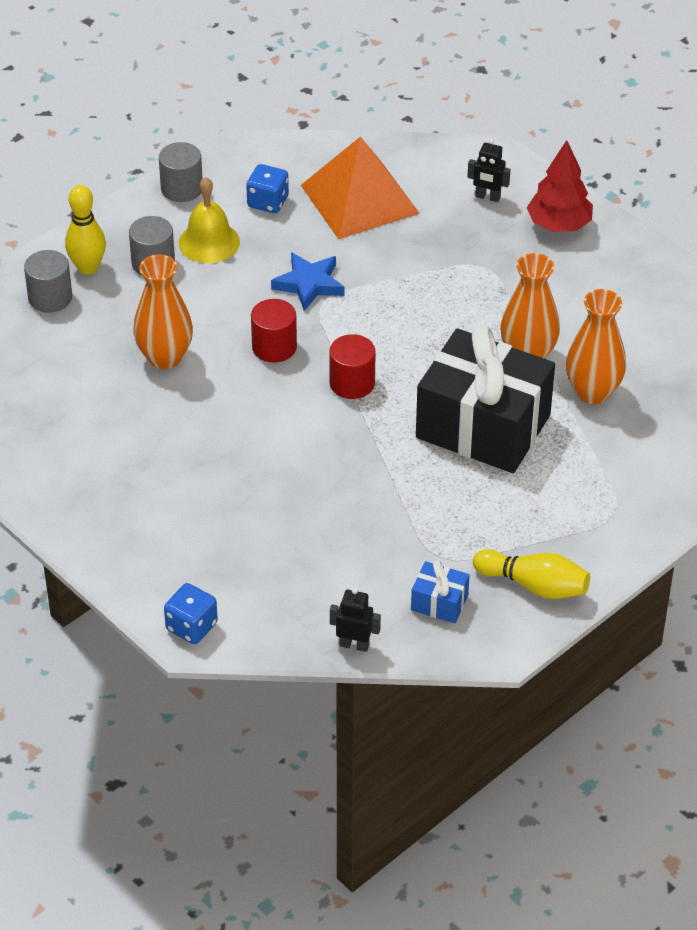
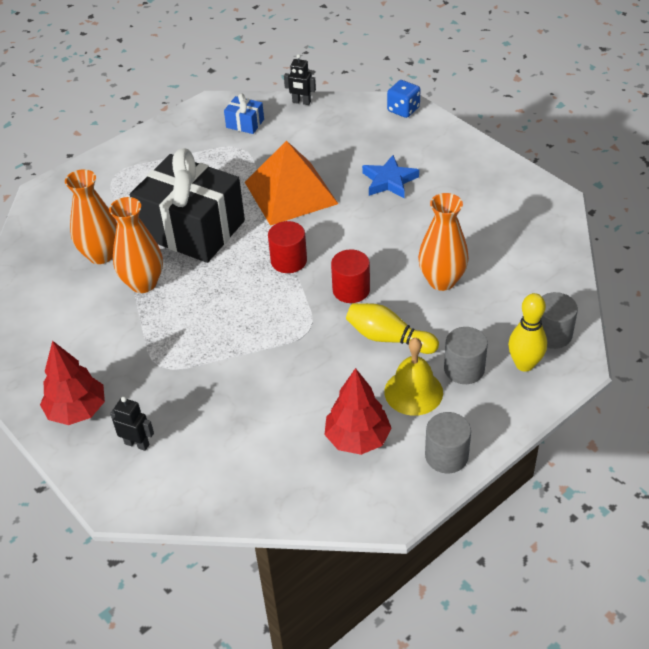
camera: 175 degrees left, 0 degrees up
blue dice [246,164,289,213] -> red tree [324,368,392,455]
blue star [271,252,344,311] -> blue star moved to [362,155,419,198]
orange pyramid [301,137,420,239] -> orange pyramid moved to [245,140,338,226]
yellow bowling pin [473,549,590,599] -> yellow bowling pin moved to [346,303,439,354]

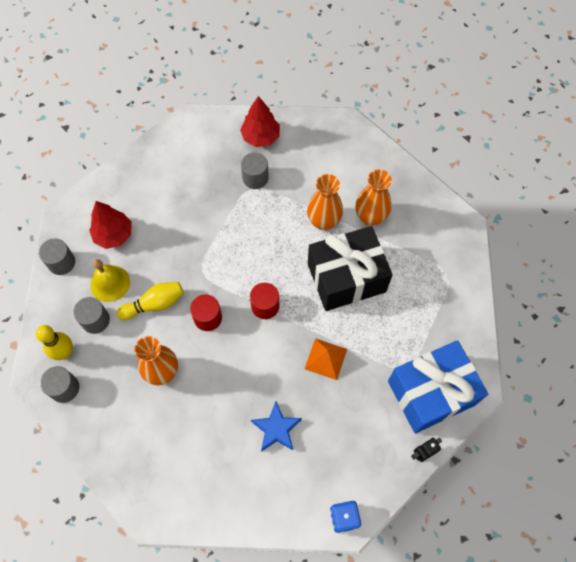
camera: 130 degrees right, 20 degrees up
black robot [110,397,154,451] -> none
blue gift [224,93,264,134] -> blue gift [388,340,488,433], size x2.44
orange pyramid [245,140,338,226] -> orange pyramid [305,338,347,380], size x0.55
none -> grey cylinder [241,153,269,189]

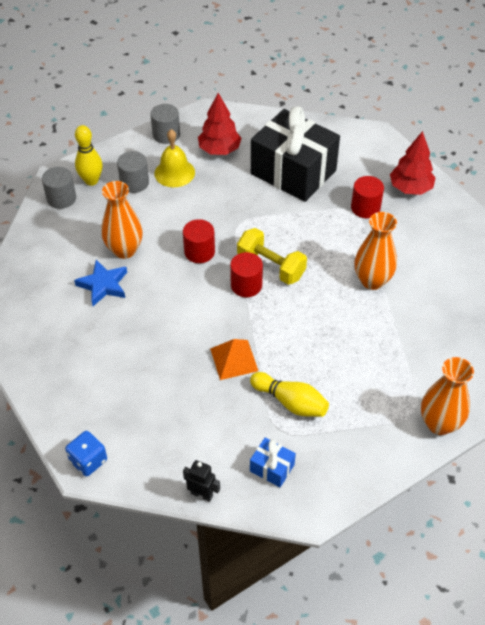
camera: 55 degrees right, 15 degrees down
yellow bowling pin [117,282,184,320] -> yellow bowling pin moved to [250,372,329,417]
grey cylinder [241,153,269,189] -> red cylinder [351,176,384,218]
blue star [251,401,302,452] -> blue star moved to [74,260,127,306]
black gift [308,226,393,311] -> black gift moved to [251,107,340,202]
orange vase [355,169,392,226] -> orange vase moved to [421,357,474,435]
blue gift [388,340,488,433] -> blue gift [250,437,296,487], size x0.41
none -> yellow dumbbell [237,228,307,285]

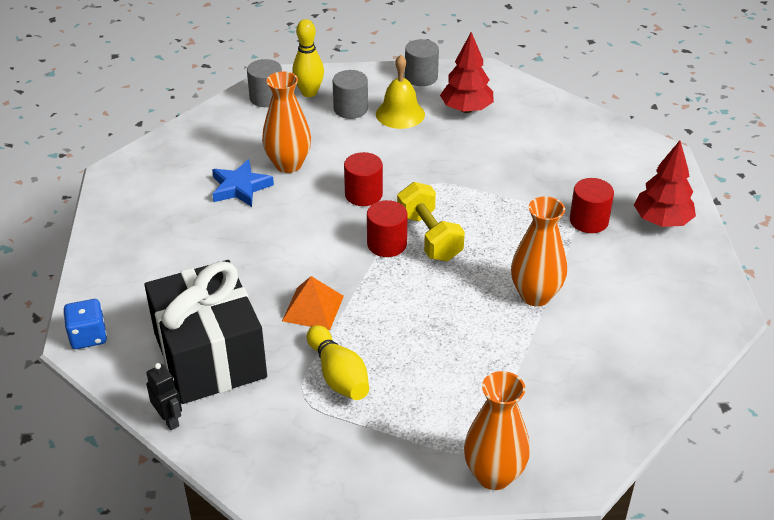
camera: 30 degrees right, 10 degrees down
blue gift [250,437,296,487] -> none
black gift [251,107,340,202] -> black gift moved to [145,260,267,404]

